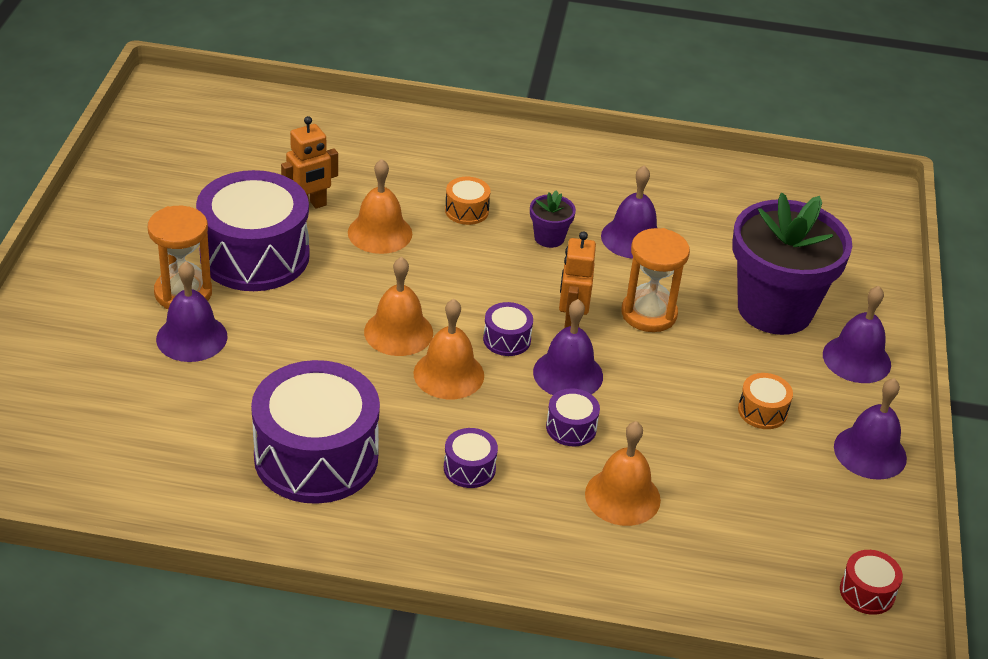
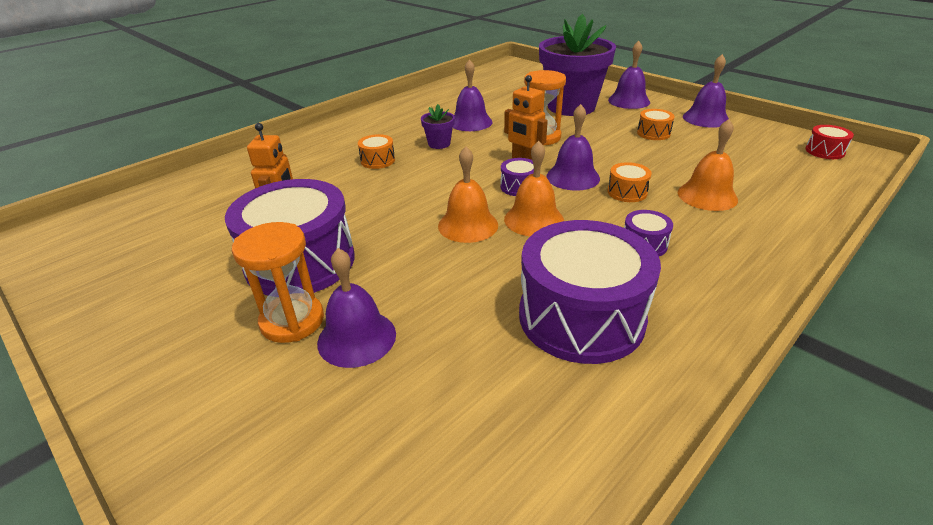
camera: 50 degrees left, 5 degrees down
orange bell [348,159,412,254] -> none
purple drum [546,388,600,447] -> orange drum [607,162,652,202]

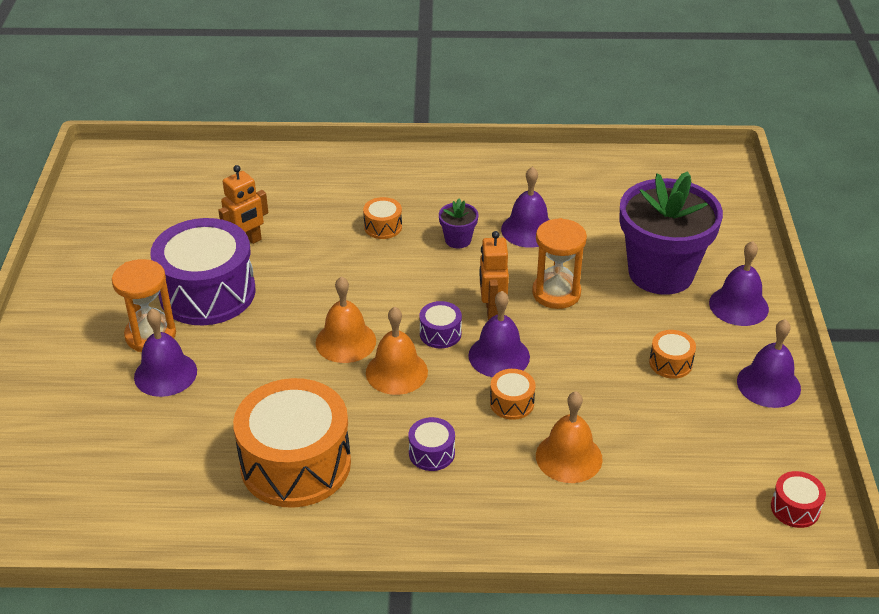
camera: 45 degrees right, 5 degrees up
purple drum [519,220,661,364] -> orange drum [233,378,351,508]

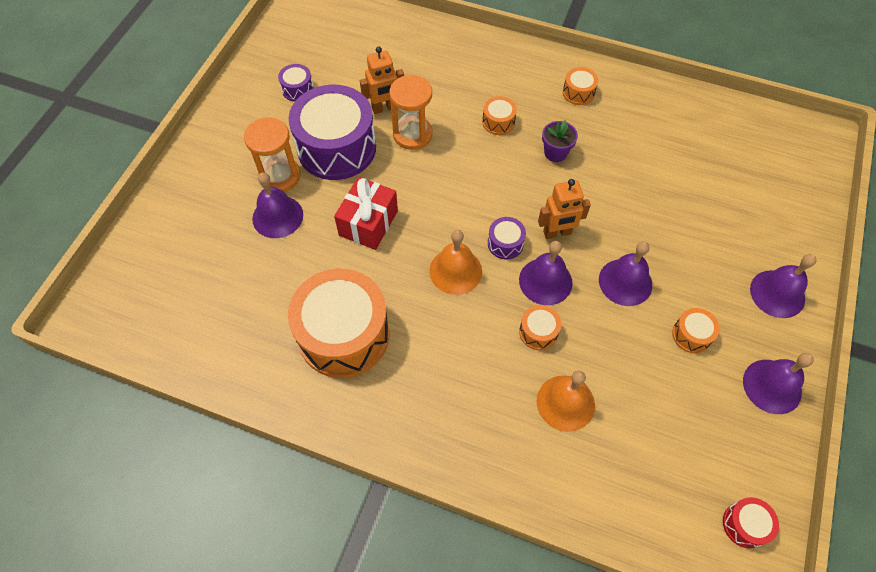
camera: 20 degrees right, 20 degrees up
orange bell [316,276,376,363] -> none
purple drum [408,417,455,471] -> purple drum moved to [278,64,314,102]
orange robot [479,231,509,320] -> orange robot turned 120 degrees counterclockwise [538,179,591,239]
purple bell [501,166,549,248] -> purple bell moved to [599,241,652,306]
orange hourglass [532,218,587,309] -> orange hourglass moved to [389,75,433,150]
purple flower pot [619,171,723,295] -> none
none -> red gift [334,177,398,250]
none -> orange drum [563,67,598,105]

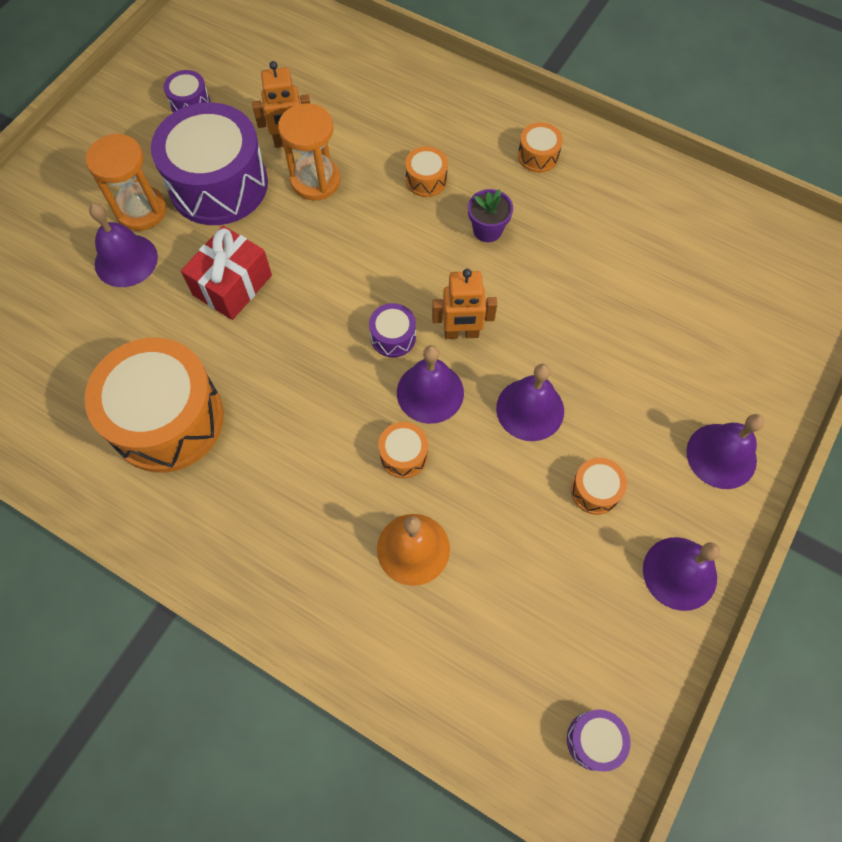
camera: 10 degrees right, 5 degrees up
orange bell [429,230,482,295] -> none
red drum [723,497,779,548] -> purple drum [567,709,630,772]

